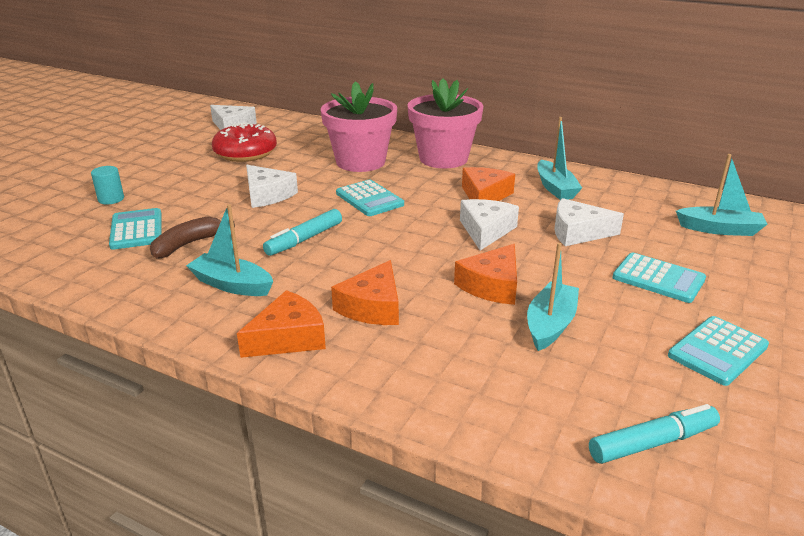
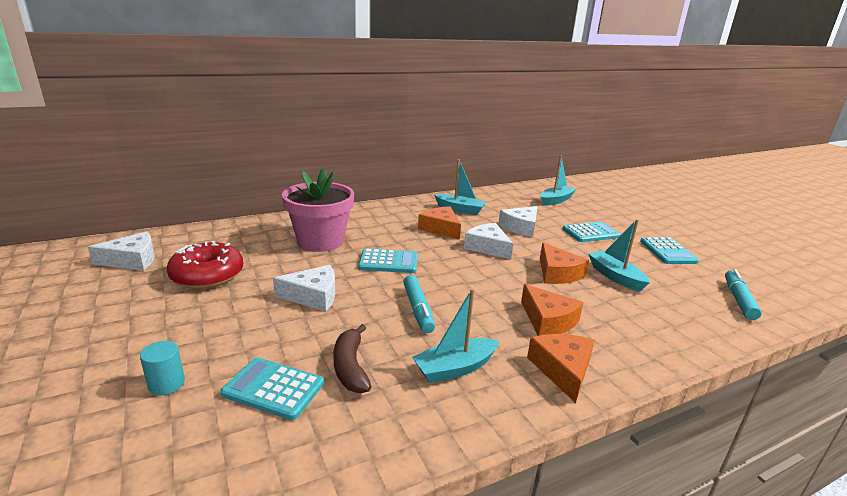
camera: 55 degrees left, 5 degrees down
pink flower pot [408,78,483,168] -> none

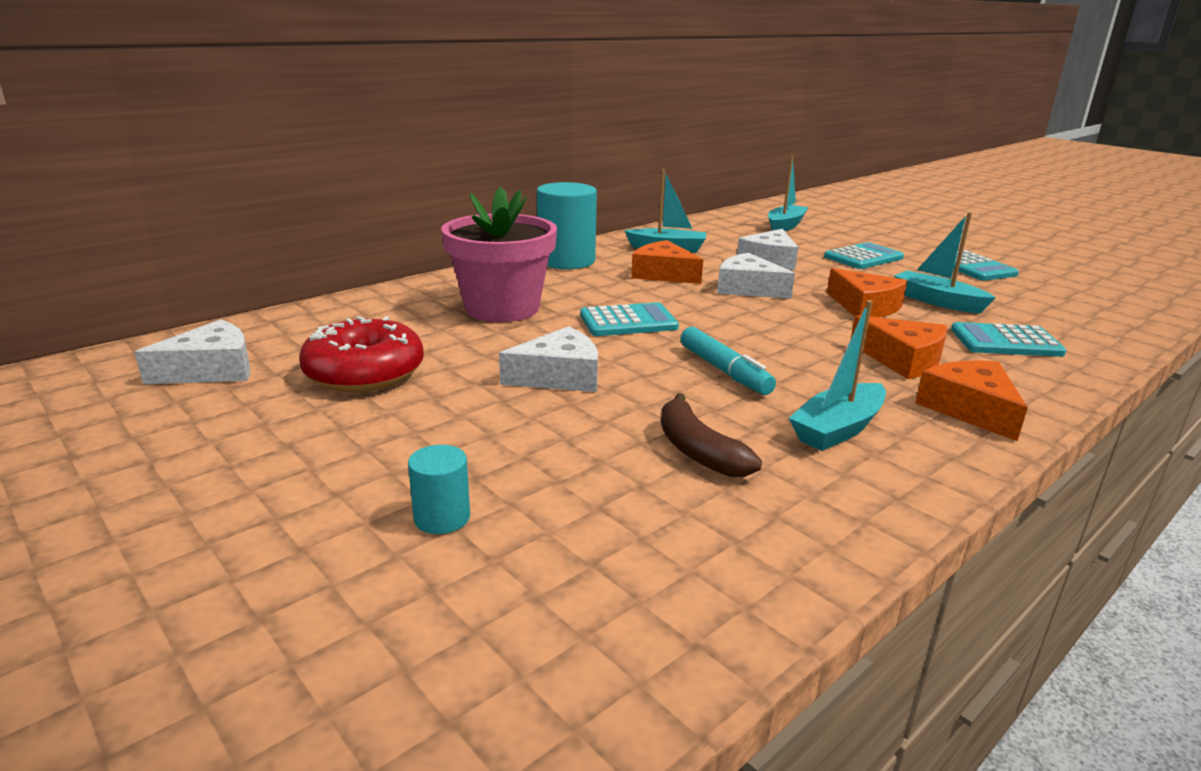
camera: 15 degrees left, 0 degrees up
turquoise calculator [221,357,324,420] -> turquoise calculator moved to [951,322,1066,357]
turquoise marker [725,269,762,320] -> none
none -> turquoise cylinder [537,182,597,269]

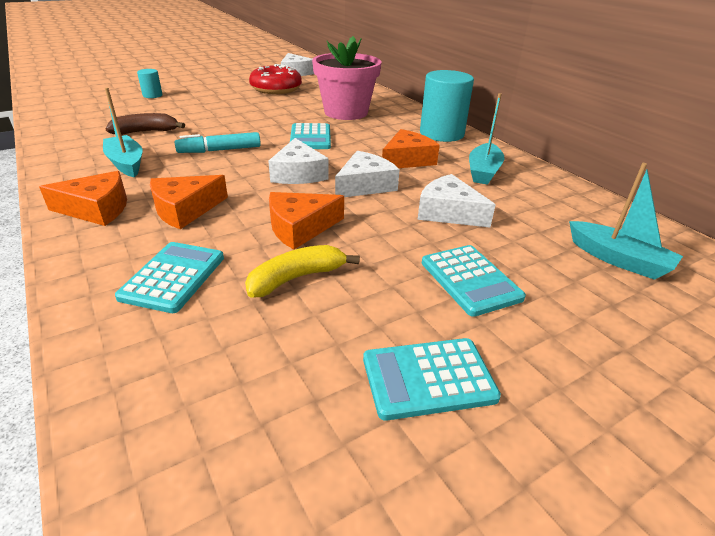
camera: 100 degrees right, 10 degrees up
white cheese [499,326,598,392] -> white cheese moved to [268,138,329,184]
turquoise boat [894,212,996,314] -> yellow banana [245,245,360,298]

